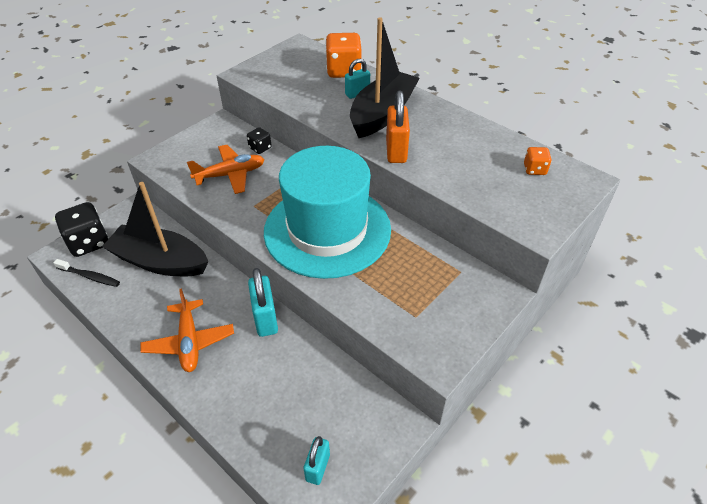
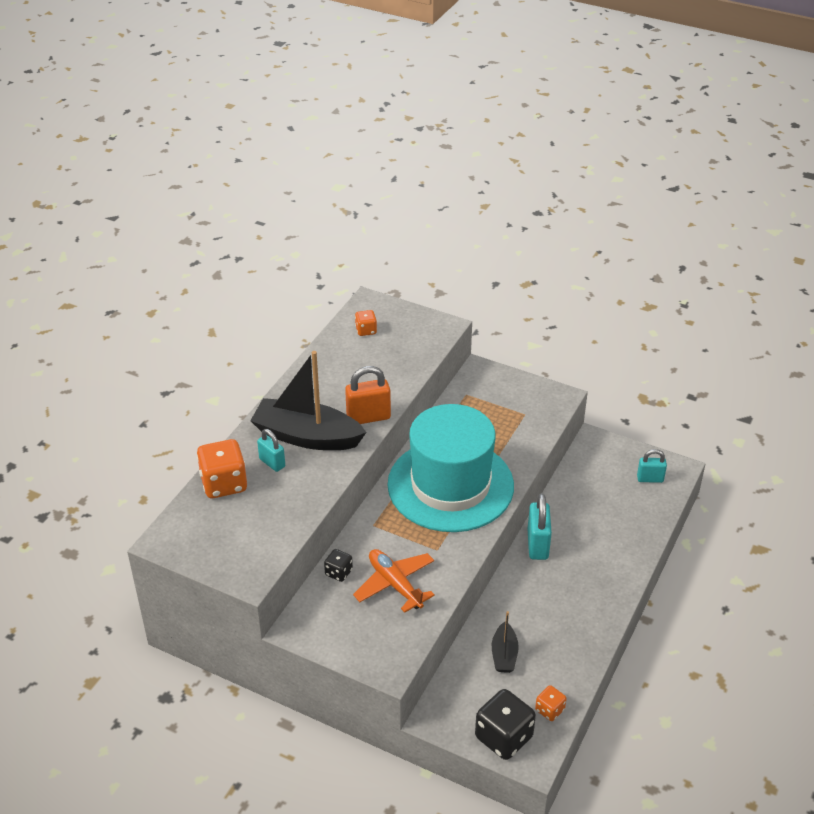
camera: 105 degrees left, 5 degrees down
black toothbrush [53,259,120,287] -> orange dice [535,685,567,721]
black boat [102,182,208,276] -> black boat [492,611,519,673], size x0.49
orange plane [141,288,234,372] -> none
turquoise padlock [248,268,278,337] -> turquoise padlock turned 60 degrees counterclockwise [528,494,552,560]

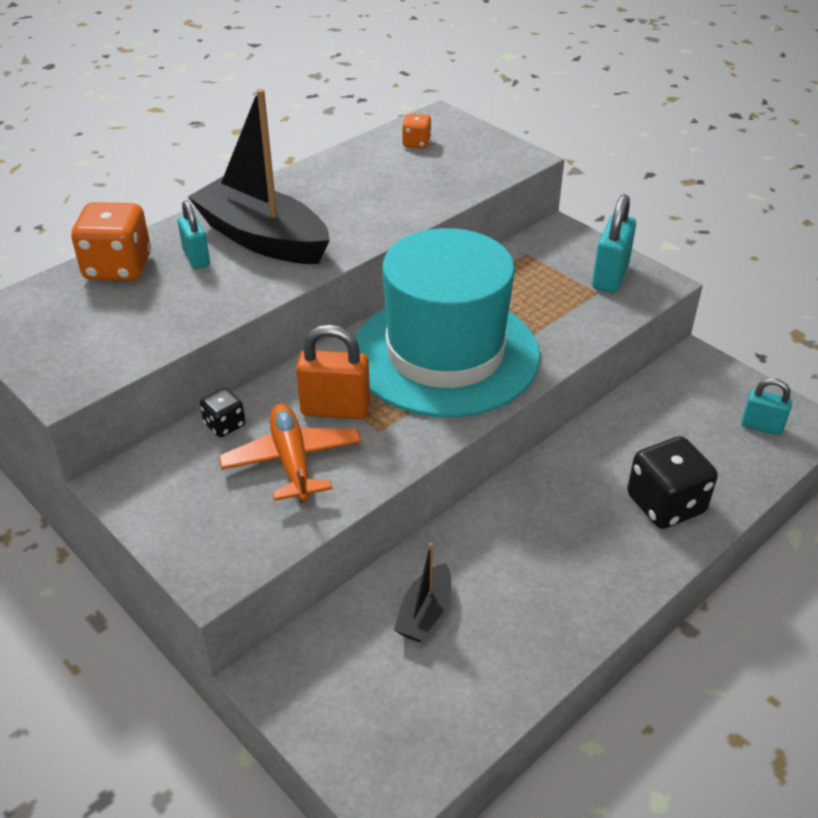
camera: 20 degrees right, 0 degrees up
orange padlock [345,366,391,424] -> orange padlock moved to [296,325,370,419]
black dice [475,689,536,760] -> black dice moved to [627,436,718,529]
turquoise padlock [528,494,552,560] -> turquoise padlock moved to [592,194,636,293]
orange dice [535,685,567,721] -> none

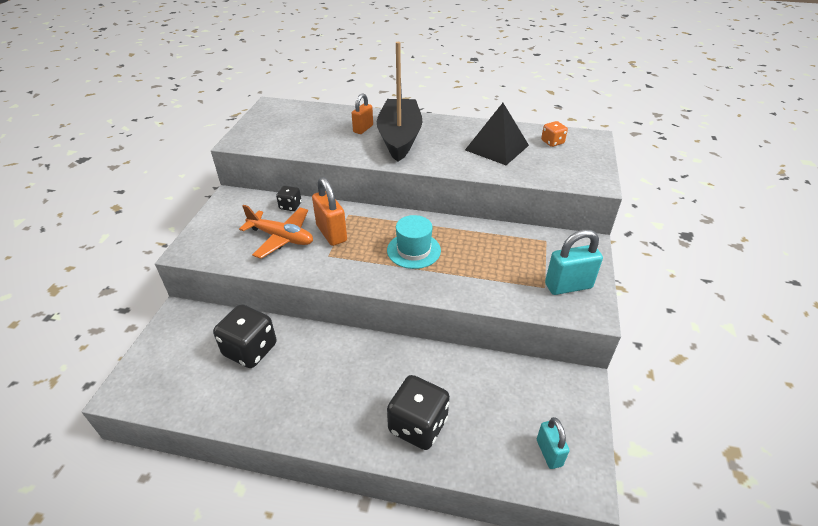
camera: 55 degrees right, 0 degrees up
orange dice [71,202,151,281] -> none
turquoise padlock [178,200,210,269] -> orange padlock [352,93,373,134]
orange plane [219,404,361,503] -> orange plane turned 75 degrees clockwise [239,205,313,259]
turquoise hat [356,228,540,417] -> turquoise hat [387,215,441,269], size x0.43
black boat [394,543,451,642] -> black dice [213,304,277,368]
none -> black pyramid [465,103,529,165]

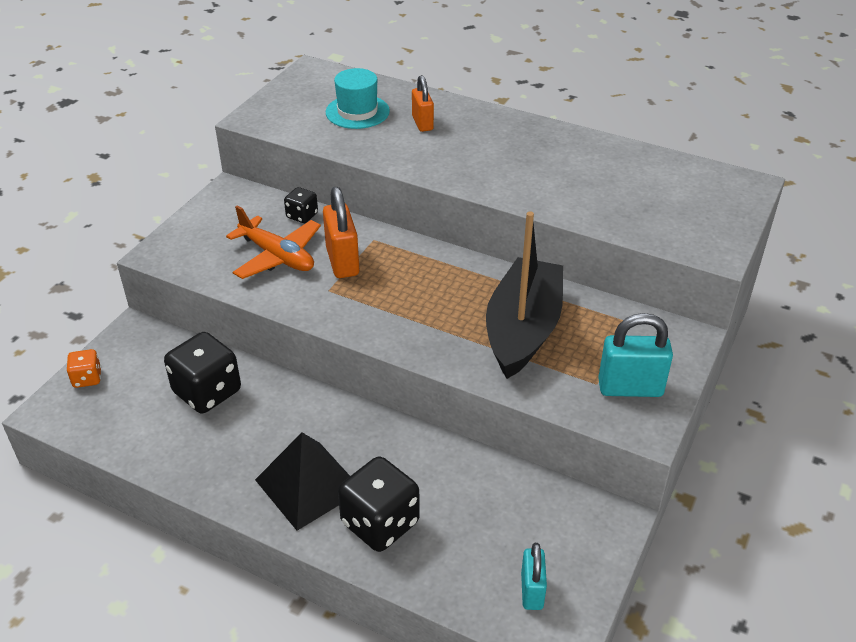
camera: 15 degrees right, 0 degrees up
orange padlock [352,93,373,134] -> orange padlock turned 60 degrees counterclockwise [412,75,434,132]
black boat [377,42,422,162] -> black boat moved to [486,211,563,379]
turquoise hat [387,215,441,269] -> turquoise hat moved to [326,68,390,129]
black pyramid [465,103,529,165] -> black pyramid moved to [255,432,350,531]
orange dice [541,121,568,147] -> orange dice moved to [67,349,101,388]

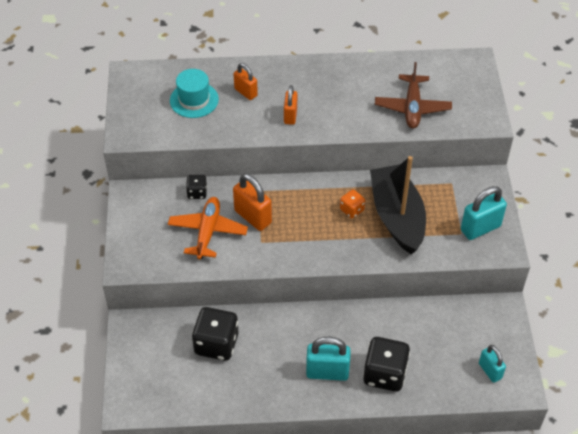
camera: 30 degrees left, 10 degrees up
orange dice [67,349,101,388] -> orange dice moved to [340,189,365,218]
orange plane [226,205,321,279] -> orange plane turned 90 degrees counterclockwise [168,197,248,259]
black pyramid [255,432,350,531] -> turquoise padlock [306,337,351,381]
none -> orange padlock [284,85,297,125]
none -> brown plane [375,62,452,128]

